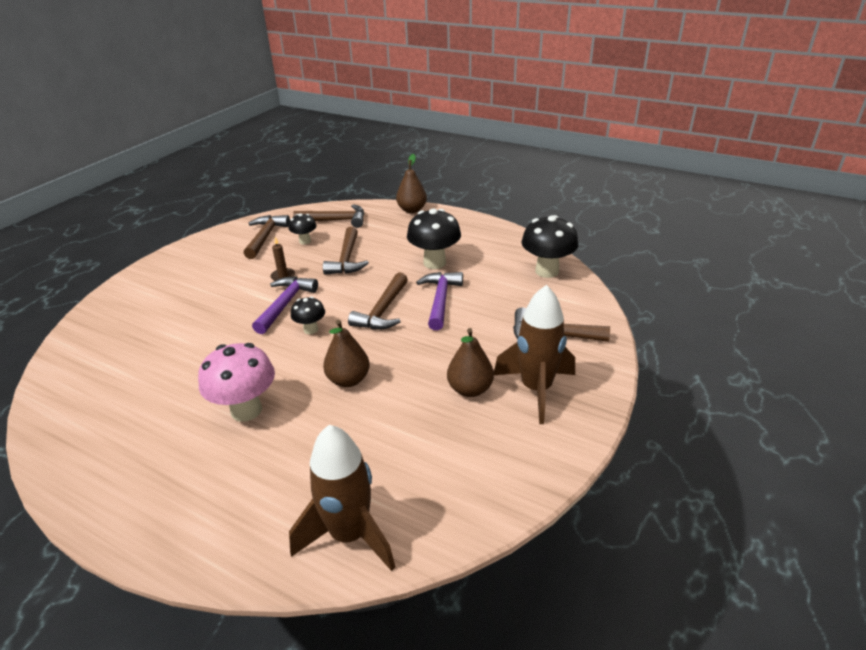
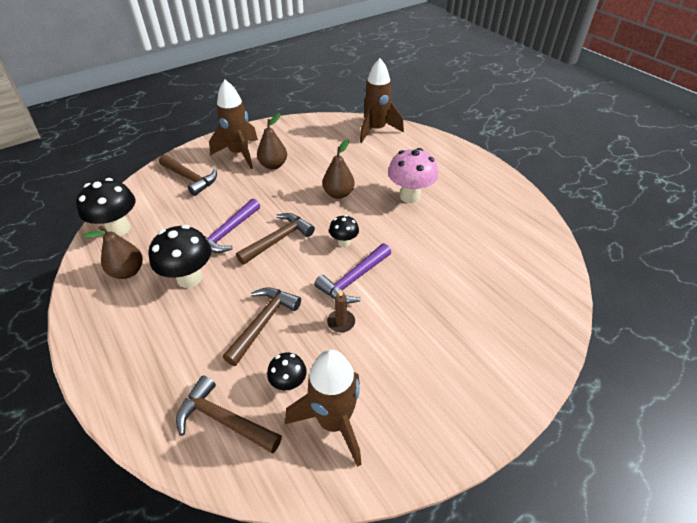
camera: 155 degrees left, 10 degrees up
brown hammer [244,215,290,259] -> brown rocket [285,350,362,467]
brown pear [396,154,427,213] -> brown pear moved to [83,226,143,279]

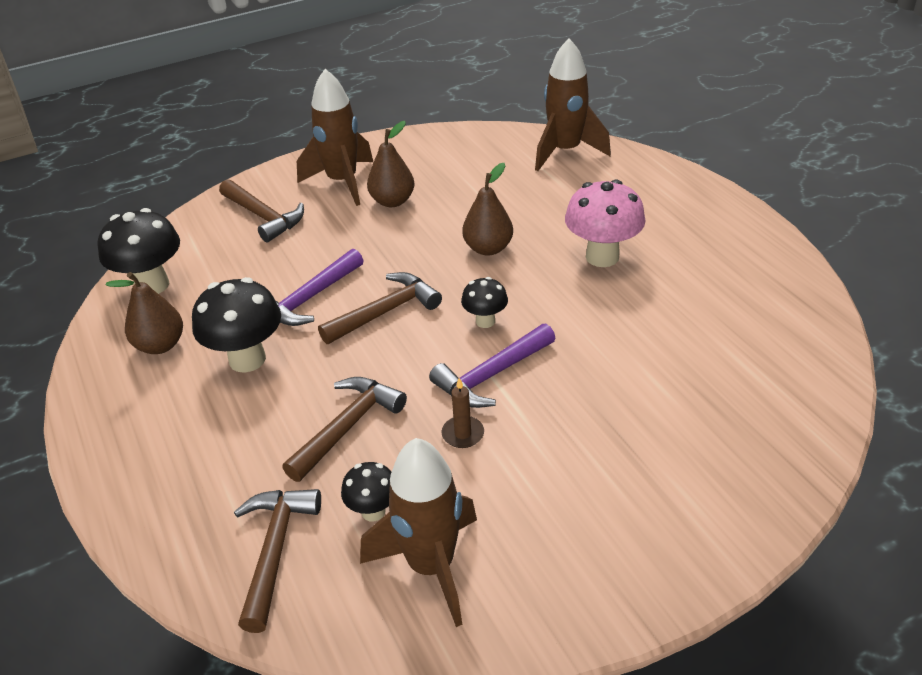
camera: 10 degrees right, 5 degrees down
brown hammer [176,375,282,453] -> brown hammer turned 60 degrees clockwise [234,489,321,633]

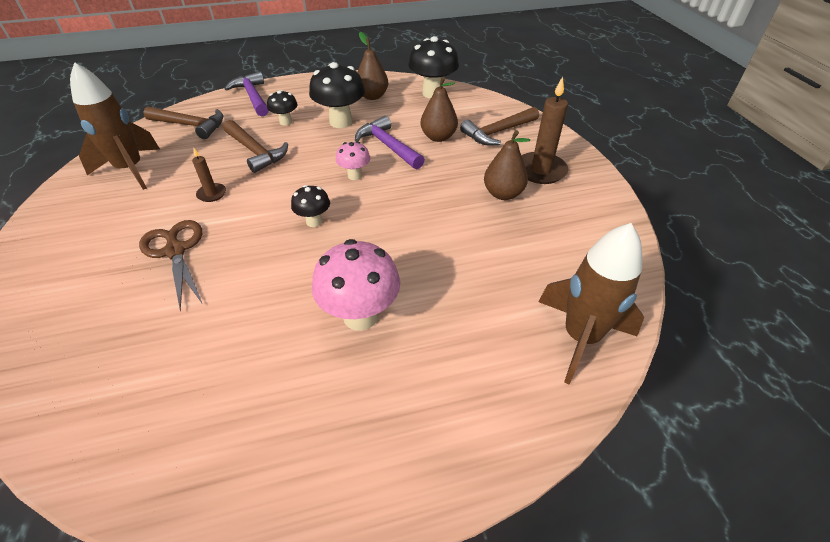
camera: 100 degrees right, 5 degrees up
brown rocket [297,69,373,206] -> brown candle [521,77,568,184]
brown hammer [318,272,442,344] -> pink mushroom [336,141,370,180]
black mushroom [341,462,391,521] -> black mushroom moved to [267,90,298,126]
purple hammer [429,324,556,408] -> purple hammer moved to [224,71,269,116]
brown pear [462,163,513,256] -> brown pear moved to [421,77,458,142]
none -> brown scissors [139,220,202,312]

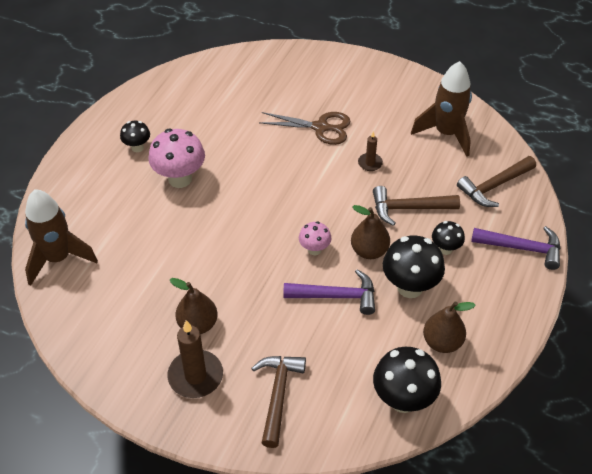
camera: 130 degrees right, 5 degrees up
black mushroom [291,185,330,227] -> black mushroom moved to [120,121,150,152]
brown pear [421,77,458,142] -> brown pear moved to [351,205,390,259]

